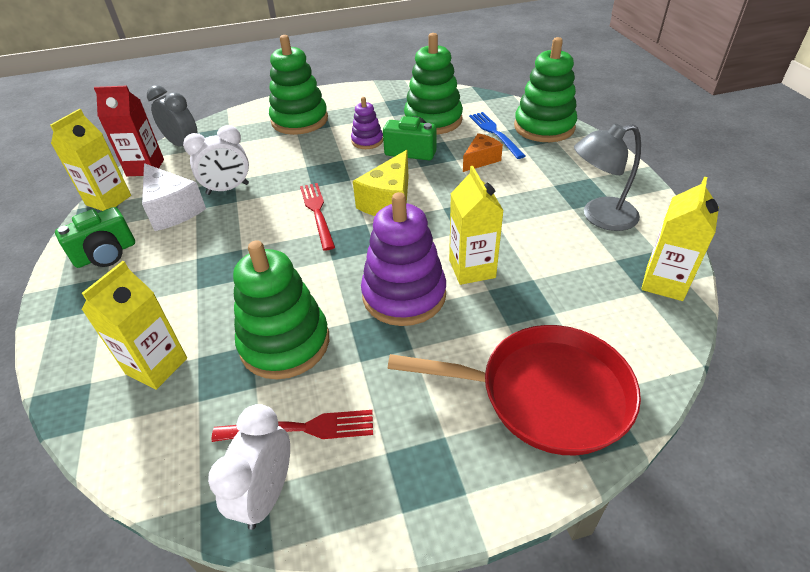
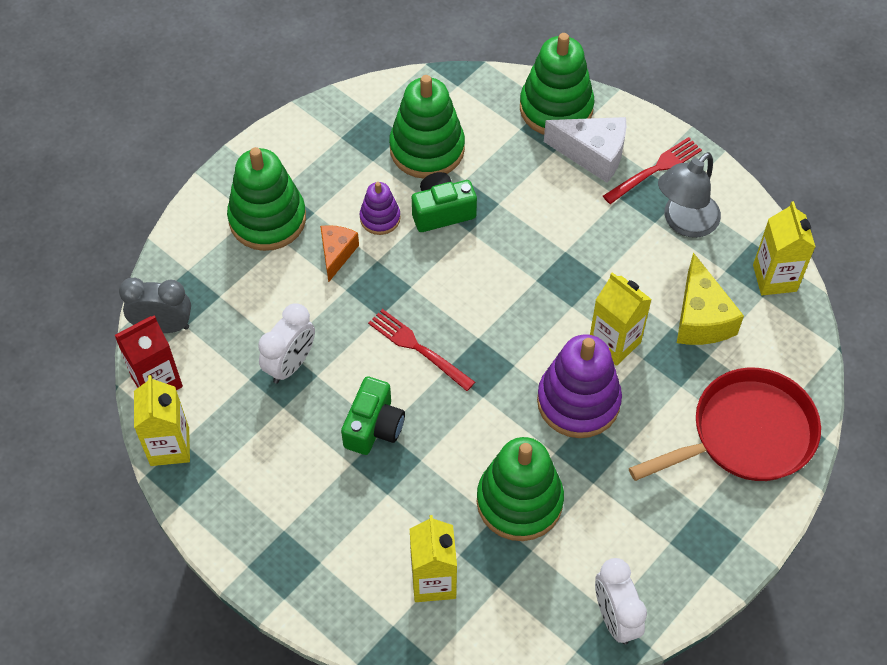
camera: 35 degrees left, 15 degrees up
green camera [55,207,135,268] -> green camera moved to [341,376,405,455]
white cheese [142,163,206,231] -> white cheese moved to [544,117,627,183]
red fork [211,410,373,442] -> red fork moved to [603,137,702,204]
yellow cheese [353,150,409,216] -> yellow cheese moved to [677,253,744,345]
orange cheese [463,133,503,172] -> orange cheese moved to [320,225,359,283]
blue fork [469,112,526,159] -> none

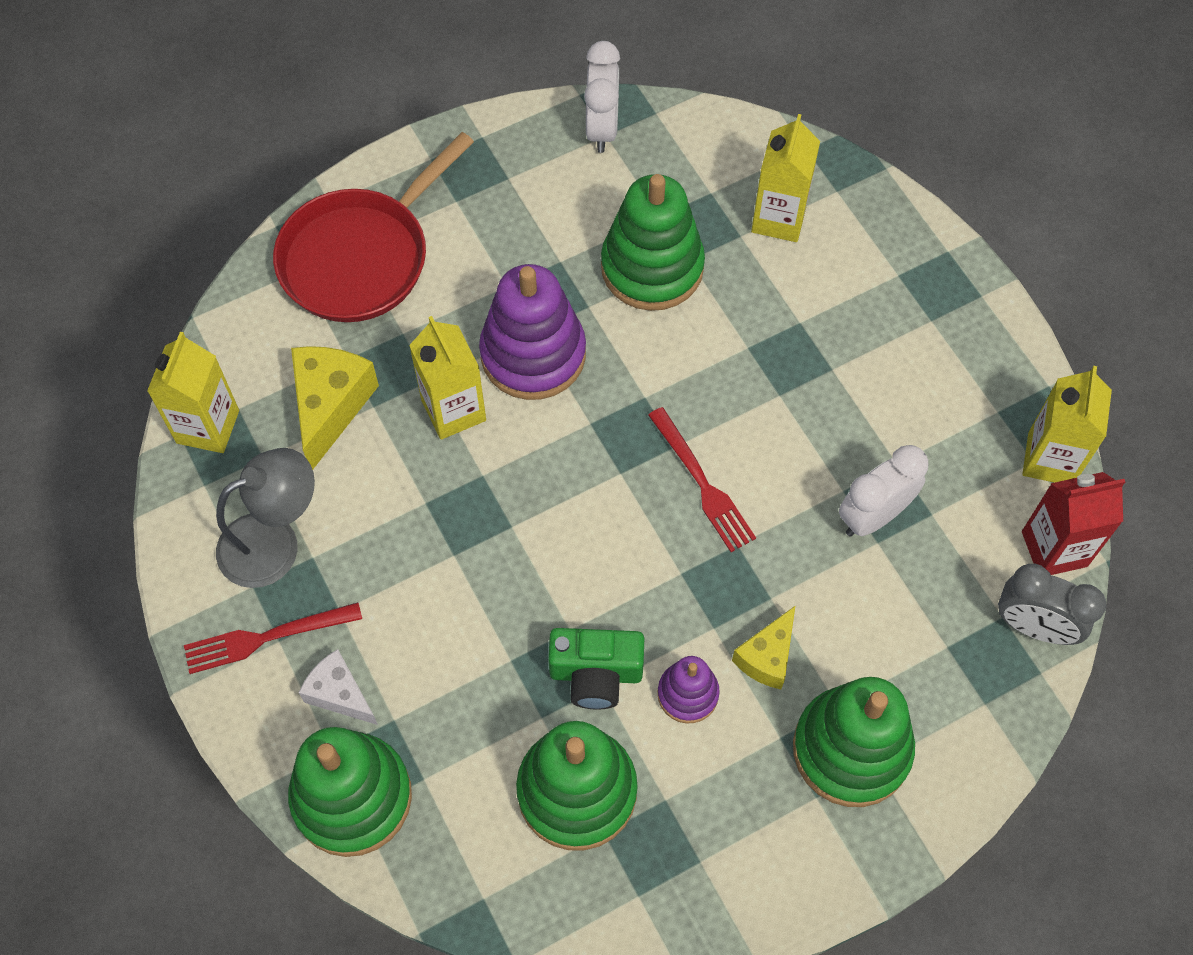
camera: 160 degrees left, 5 degrees up
orange cheese [320,225,359,283] -> yellow cheese [732,605,796,689]
green camera [341,376,405,455] -> none
white cheese [544,117,627,183] -> white cheese [298,649,378,725], size x0.64
red pan [629,368,821,481] -> red pan turned 45 degrees counterclockwise [273,132,474,322]

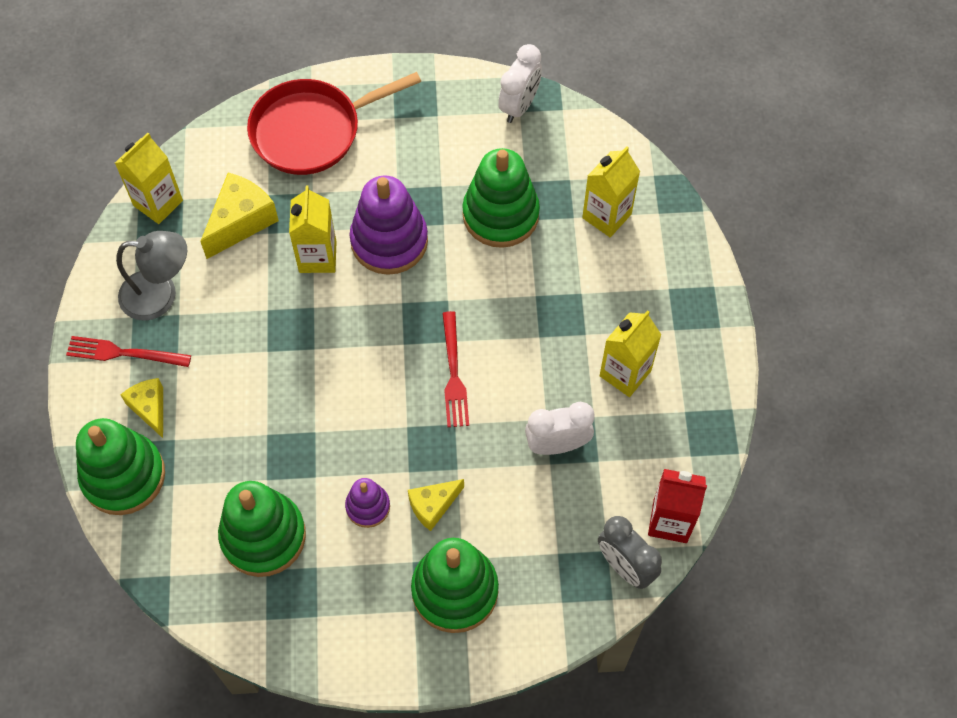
camera: 25 degrees right, 0 degrees up
white cheese [298,649,378,725] -> yellow cheese [121,378,163,438]
green camera [548,628,644,709] -> none
yellow carton [1022,366,1112,483] -> yellow carton moved to [600,310,662,397]

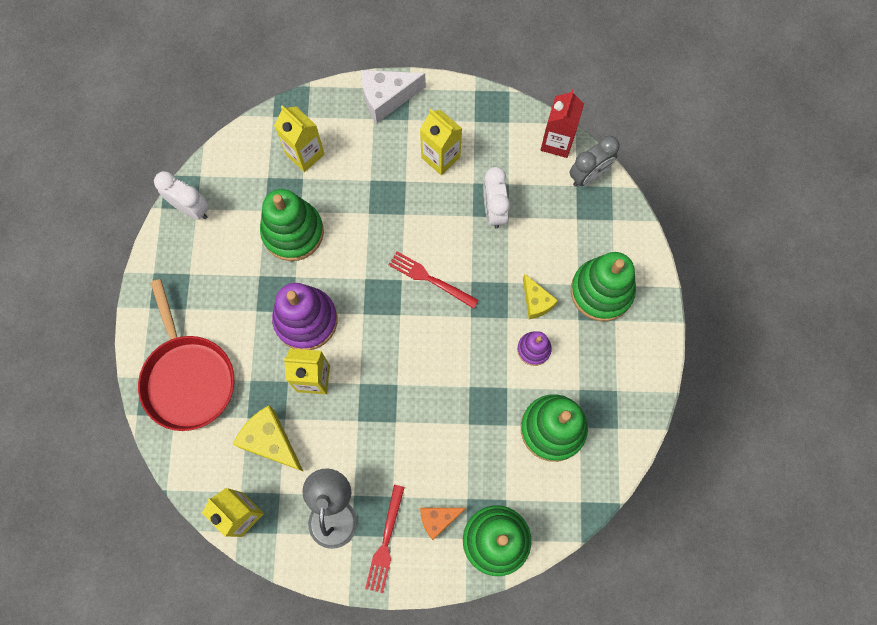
camera: 85 degrees left, 10 degrees up
yellow cheese [121,378,163,438] -> orange cheese [420,508,466,540]
red fork [442,311,469,427] -> red fork turned 150 degrees counterclockwise [389,251,479,309]
none -> white cheese [361,70,426,123]

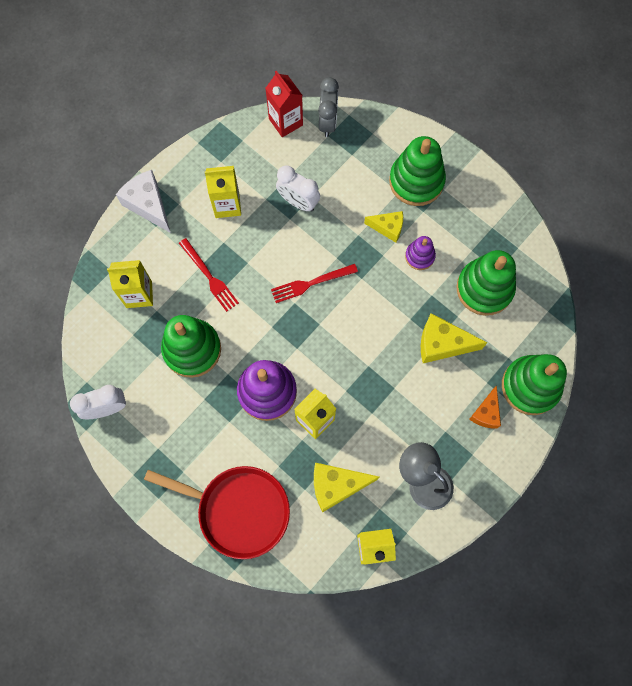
camera: 50 degrees left, 0 degrees up
white cheese [361,70,426,123] -> white cheese turned 120 degrees clockwise [116,170,171,233]
red fork [365,485,405,593] -> red fork moved to [179,238,239,312]
none -> yellow cheese [421,313,487,363]

